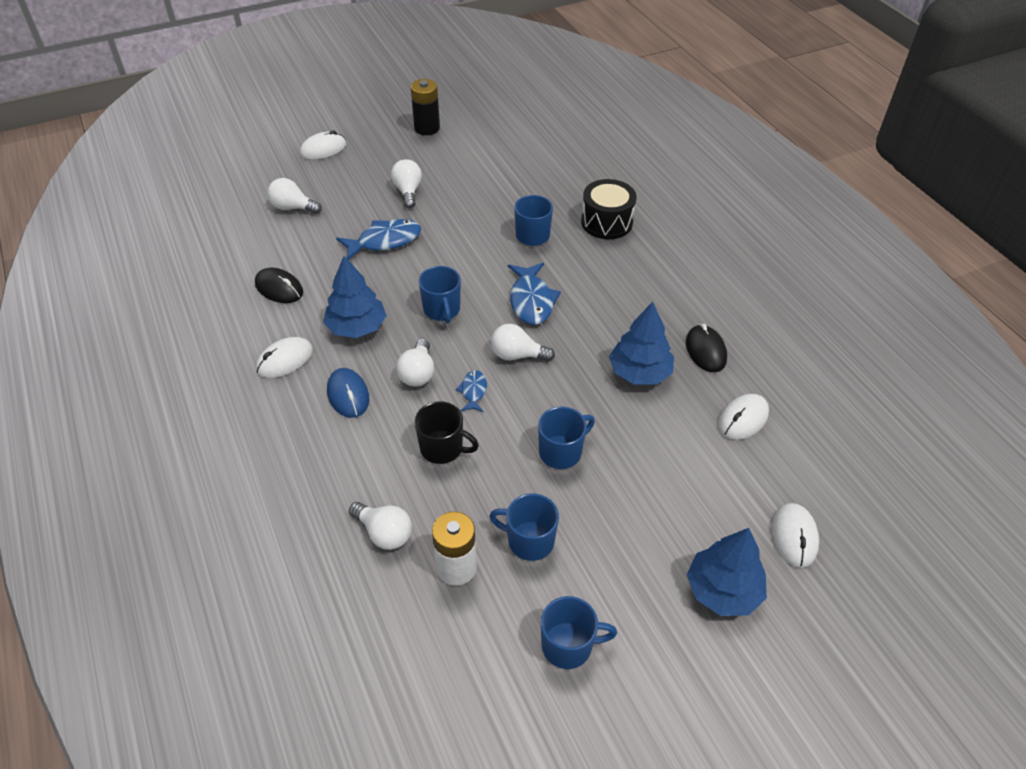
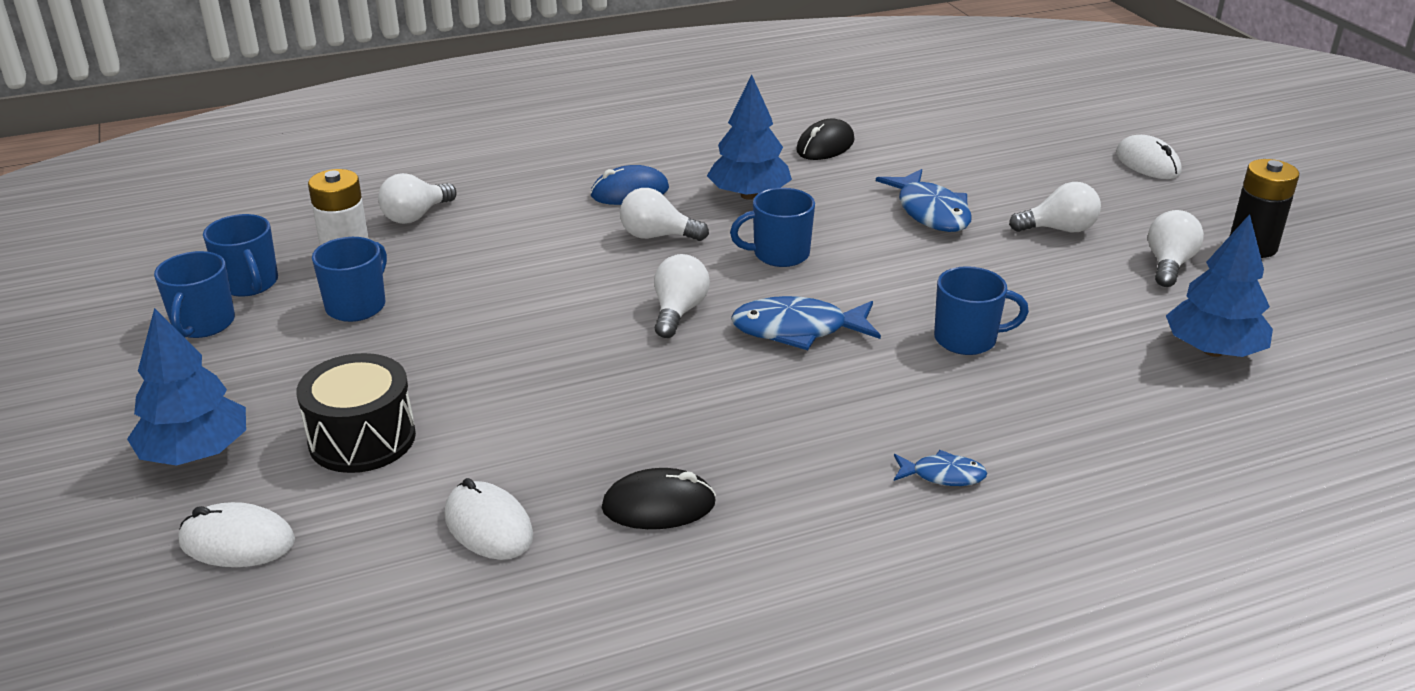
camera: 95 degrees right, 15 degrees down
white mouse [256,337,313,378] -> none
white light bulb [267,178,322,214] -> white light bulb moved to [1148,210,1204,287]
black mug [414,401,479,464] -> none
blue fish [456,370,487,412] -> blue fish moved to [894,450,987,486]
blue mug [538,407,595,469] -> blue mug moved to [203,214,278,296]
black drum [581,179,637,239] -> black drum moved to [296,353,416,473]
blue tree [609,302,674,385] -> blue tree moved to [1166,214,1273,357]

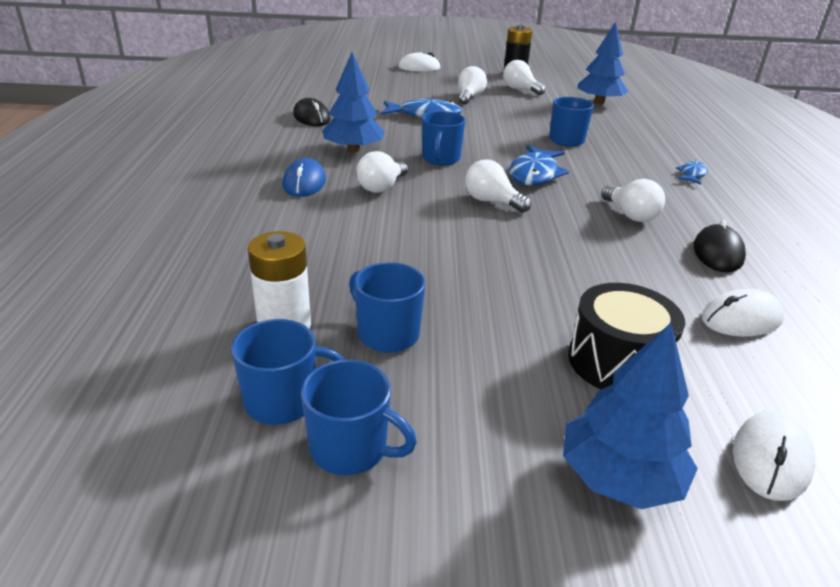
camera: 70 degrees left, 0 degrees up
white light bulb [378,173,456,224] -> white light bulb moved to [601,179,665,222]

